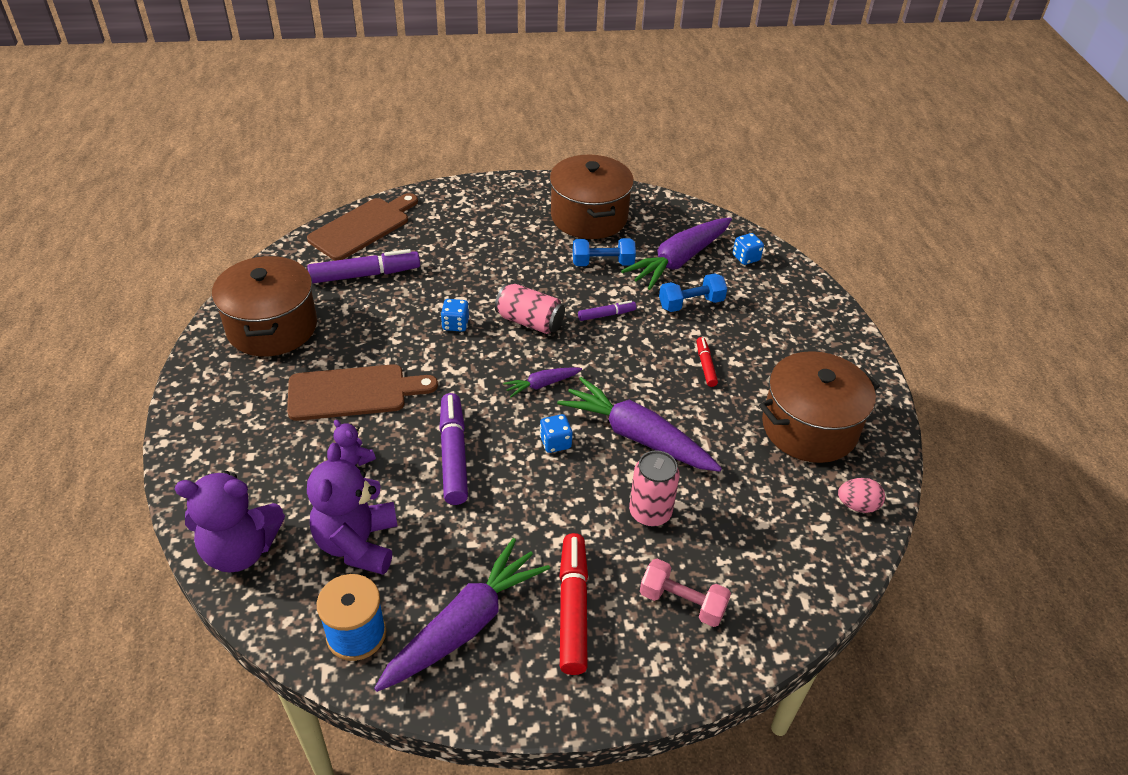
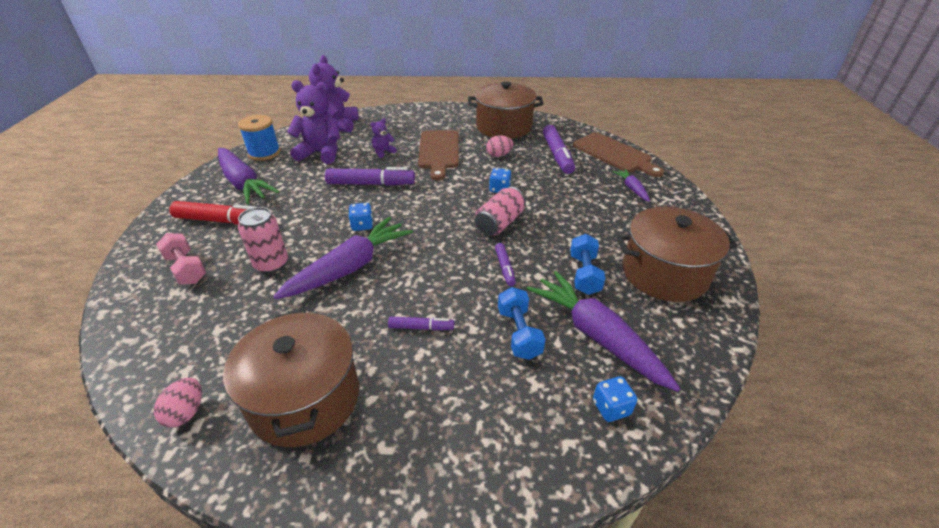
camera: 100 degrees right, 5 degrees down
purple carrot [503,367,582,397] -> purple carrot moved to [613,169,650,202]
pink dumbbell [640,559,731,627] -> pink dumbbell turned 75 degrees counterclockwise [156,233,206,284]
red marker [697,337,718,387] -> purple marker [388,317,454,330]
none -> pink egg [486,135,513,157]

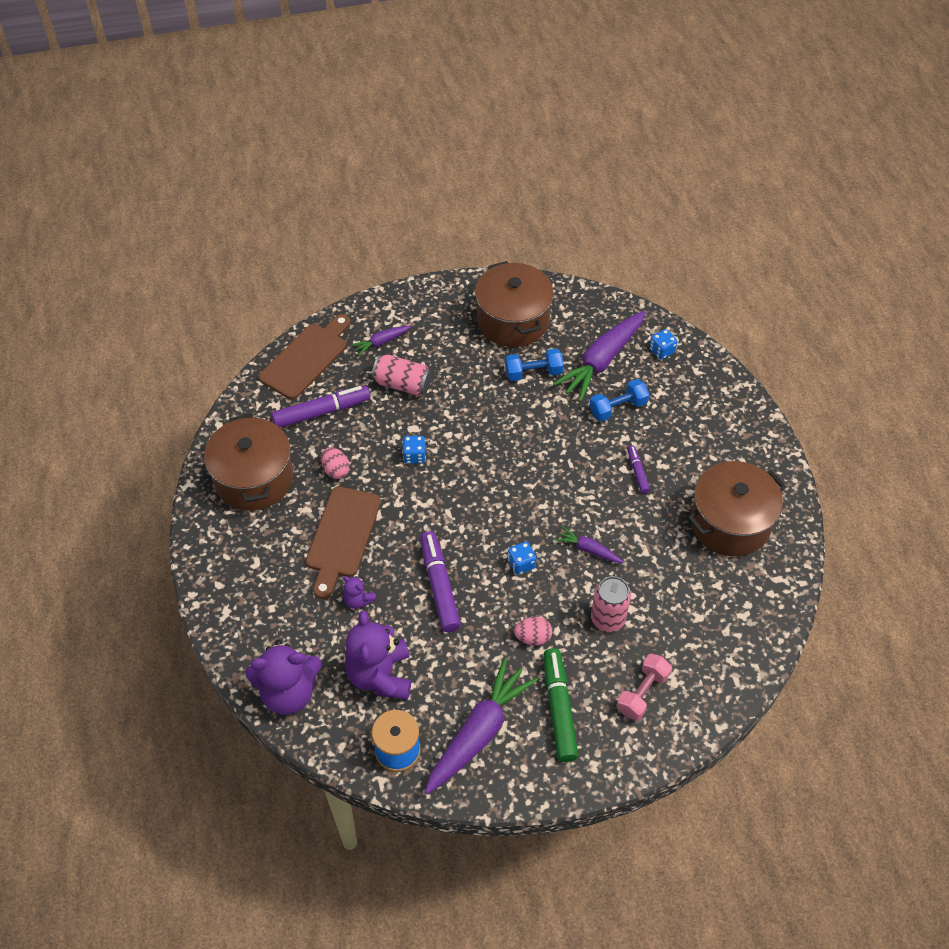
camera: 105 degrees left, 15 degrees up
pink egg [154,378,202,427] -> pink egg moved to [514,617,552,646]
red marker [170,201,256,225] -> green marker [544,648,578,762]
purple carrot [273,217,413,299] -> purple carrot [555,526,623,563], size x0.48
brown cutting board [418,130,459,180] -> brown cutting board turned 120 degrees clockwise [306,486,381,599]
pink can [475,187,526,236] -> pink can moved to [372,355,432,396]
purple marker [495,243,516,286] -> none

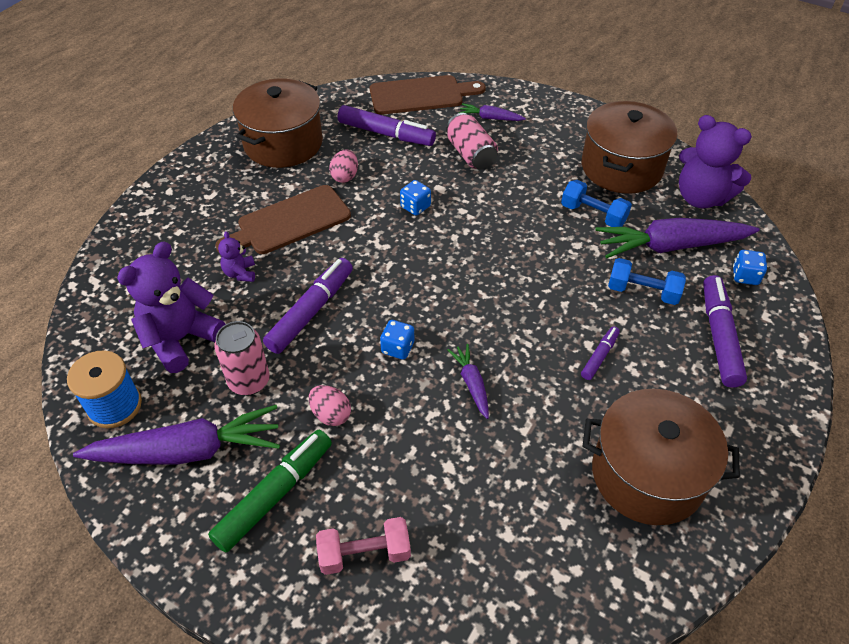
camera: 45 degrees right, 5 degrees down
purple teddy bear [245,640,322,715] -> purple teddy bear moved to [679,115,752,208]
pink can [591,576,631,632] -> pink can moved to [214,321,270,395]
none -> purple marker [703,275,747,388]

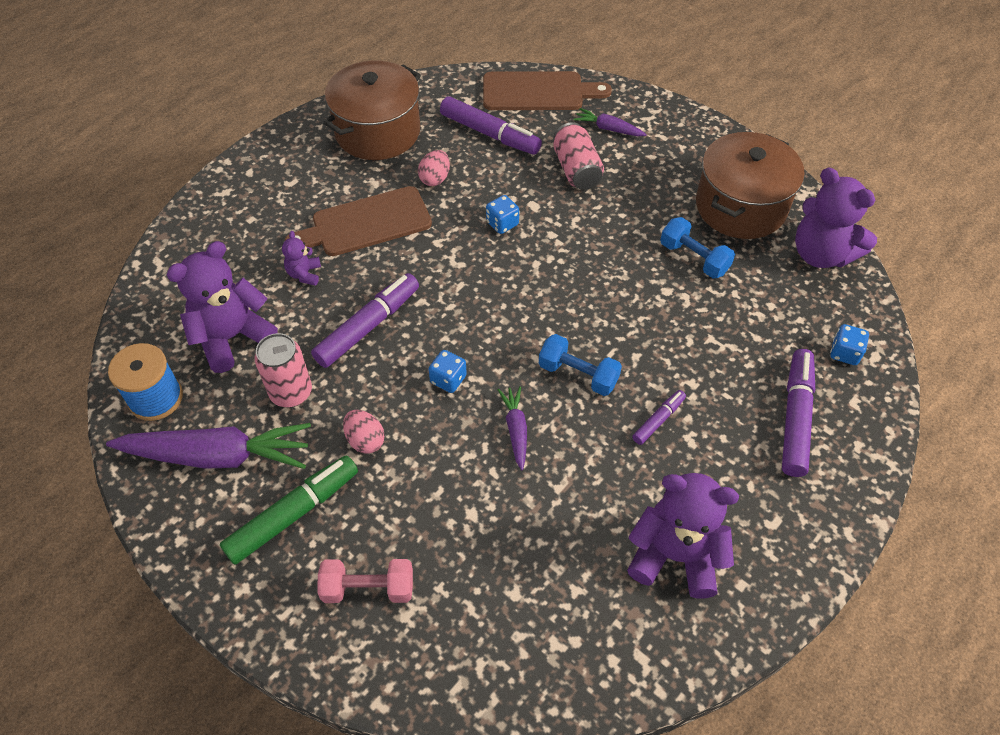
camera: 10 degrees right, 5 degrees up
brown pot [583,389,740,525] -> purple teddy bear [627,473,739,598]
purple carrot [595,218,760,258] -> none
blue dumbbell [608,258,686,305] -> blue dumbbell moved to [539,334,622,396]

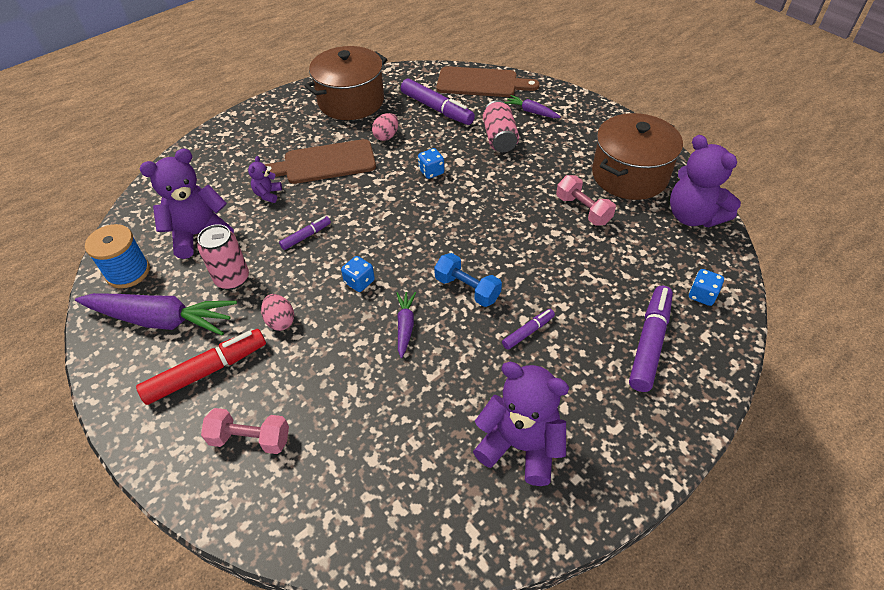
camera: 10 degrees right, 5 degrees down
green marker [220,455,358,565] -> red marker [136,329,266,405]
purple marker [311,273,419,368] -> purple marker [279,216,331,250], size x0.53
blue dumbbell [660,217,735,278] -> pink dumbbell [556,175,616,226]

